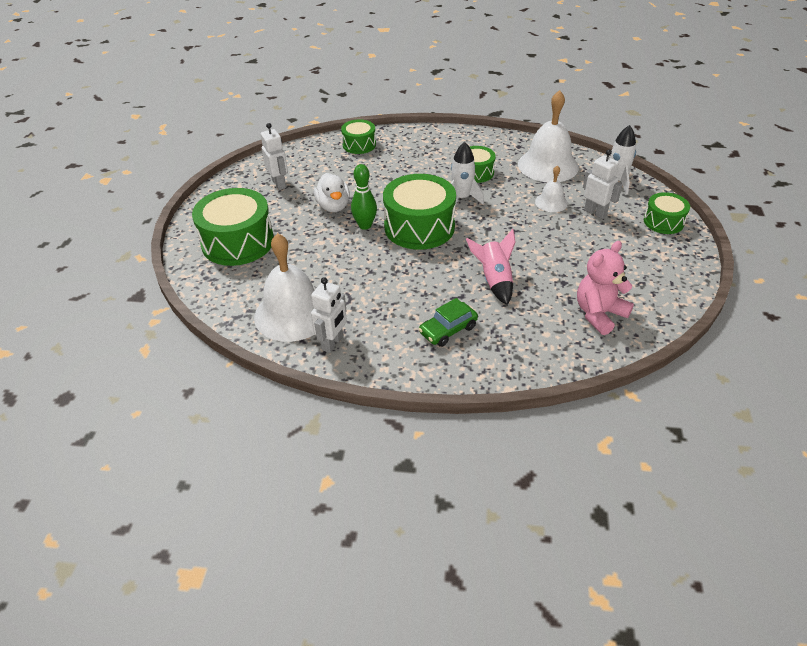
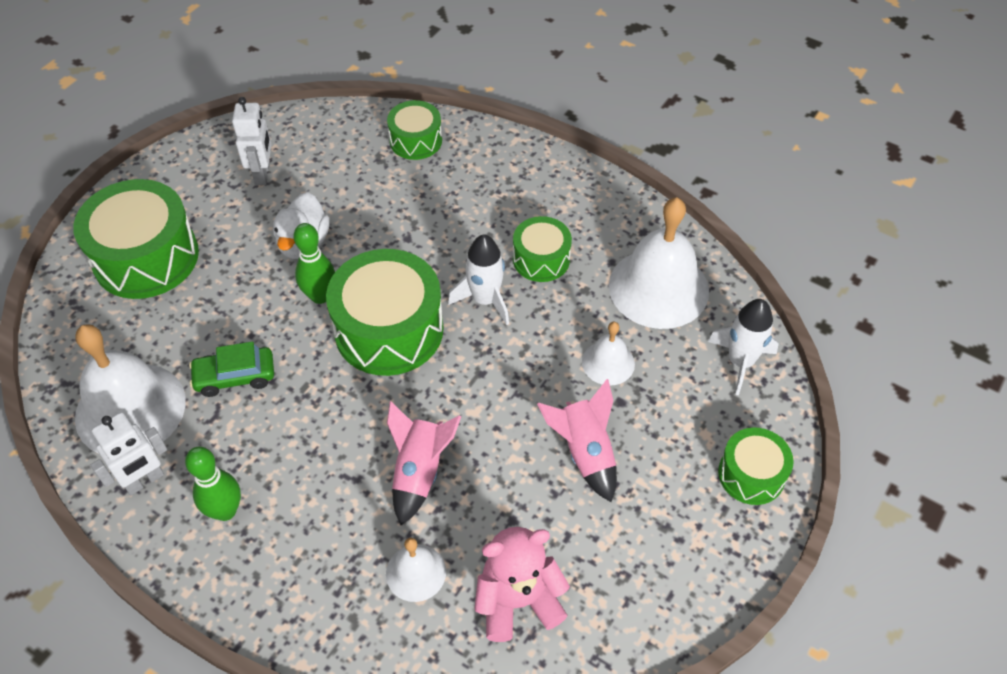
camera: 25 degrees right, 10 degrees up
green car [419,298,478,347] -> green car moved to [189,341,274,397]
white robot [583,150,622,219] -> none
none -> green bowling pin [185,447,241,521]
none -> white bell [386,538,446,602]
none -> pink rocket [537,379,617,502]

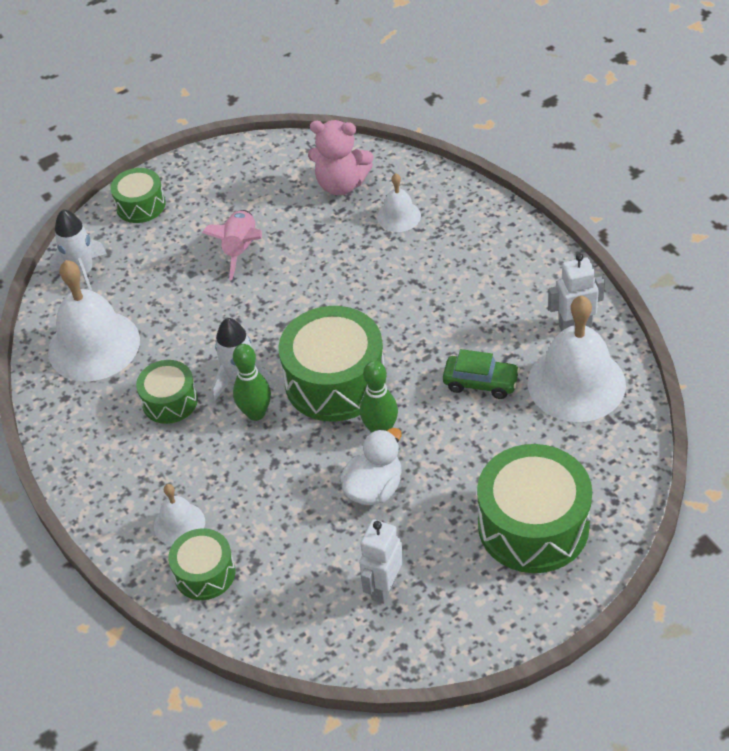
camera: 150 degrees left, 5 degrees down
green bowling pin [185,447,241,521] -> green bowling pin moved to [233,344,271,421]
pink rocket [387,401,462,525] -> none
white bell [582,322,635,385] -> white bell moved to [154,484,205,546]

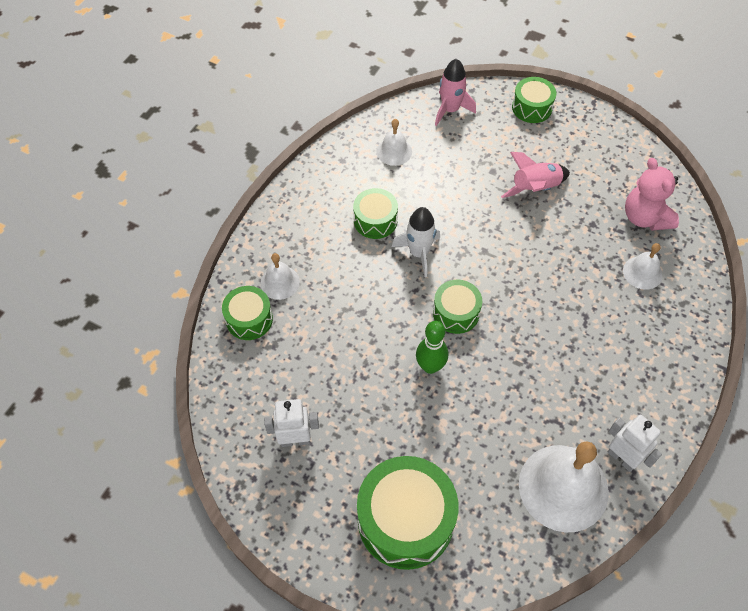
camera: 55 degrees right, 10 degrees up
white bell [48,260,140,381] -> white bell [376,119,412,166], size x0.50
white rocket [50,209,107,291] -> pink rocket [435,59,476,126]
green bowling pin [233,344,271,421] -> none
green drum [278,306,386,422] -> green drum [433,280,482,334], size x0.55
white duck [340,428,402,505] -> none
green car [443,349,520,399] -> none

